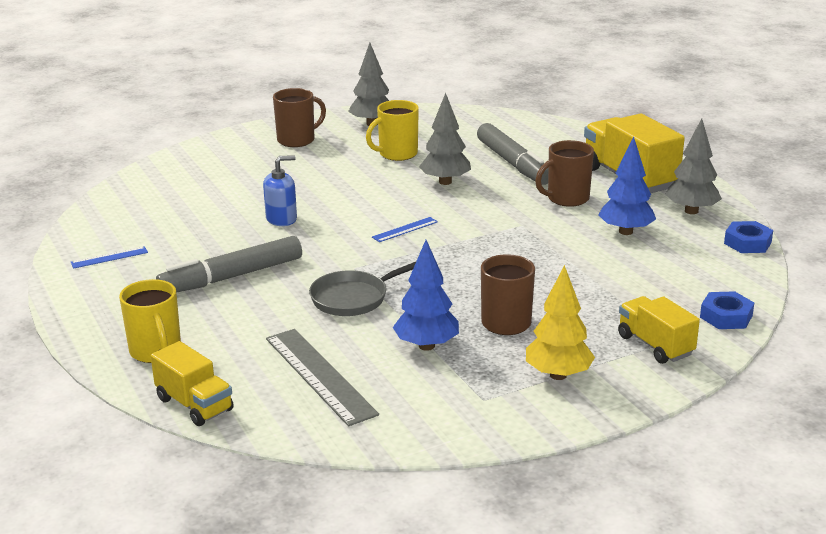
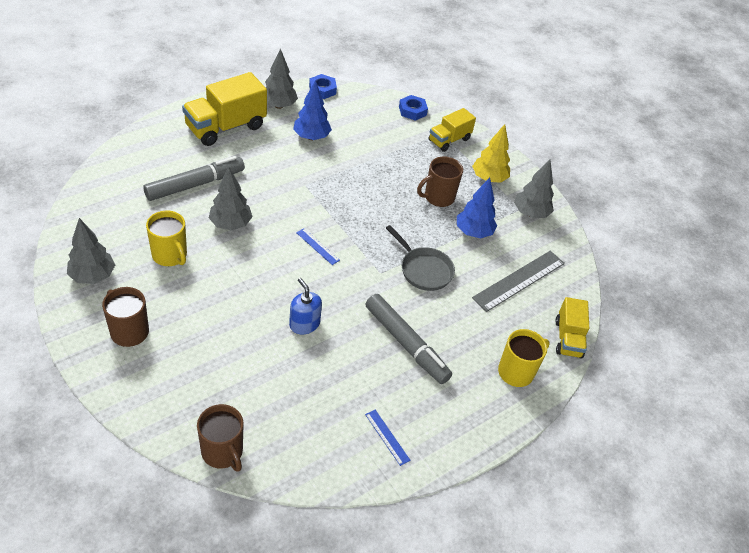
camera: 105 degrees left, 20 degrees up
yellow truck [151,341,234,426] -> yellow truck turned 150 degrees clockwise [555,297,589,359]
brown mug [535,140,594,207] -> brown mug moved to [197,404,244,472]
none -> grey tree [514,160,554,218]

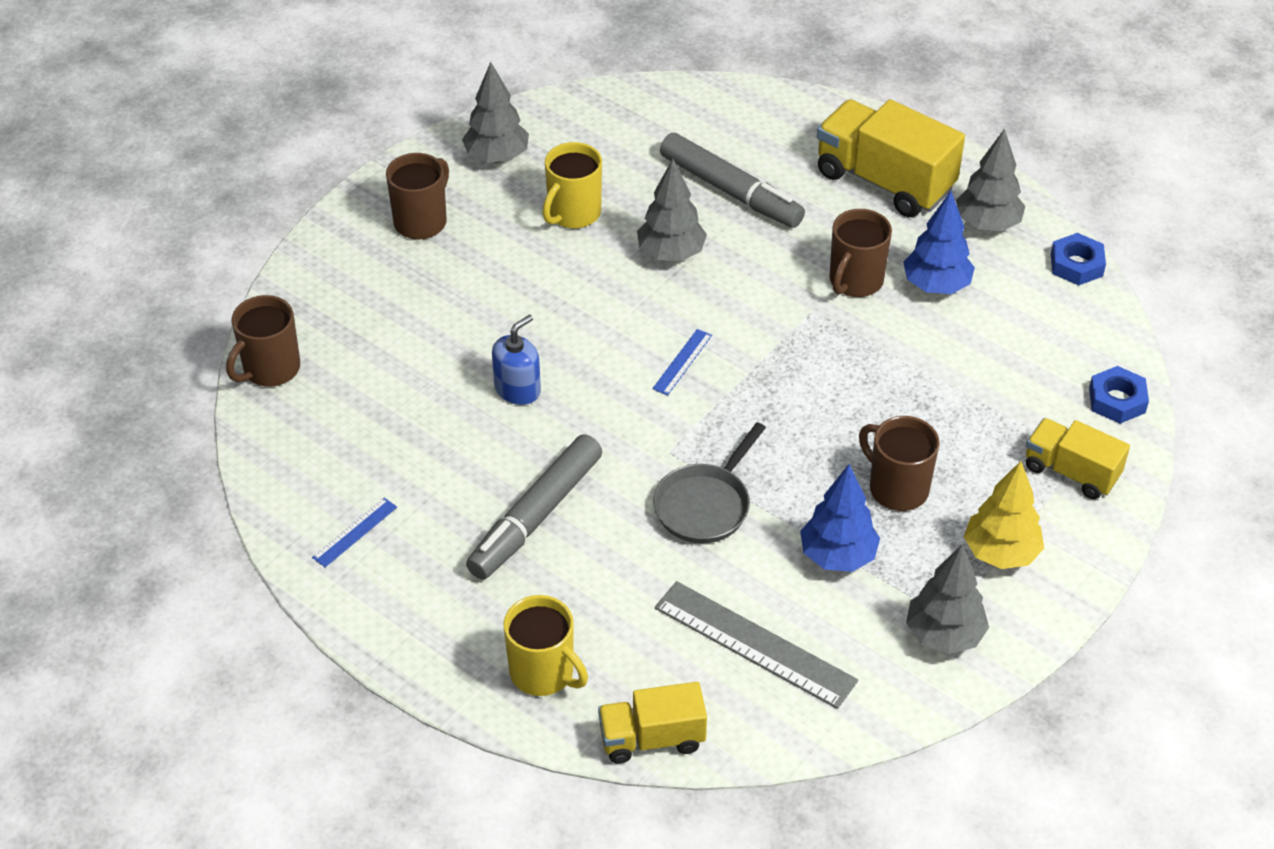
camera: 80 degrees right, 0 degrees up
none -> brown mug [830,209,892,297]

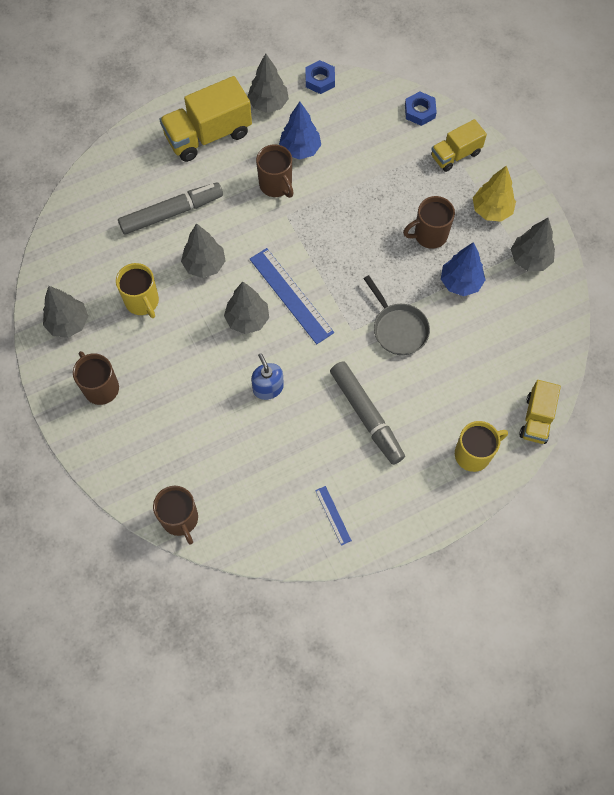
camera: 65 degrees left, 20 degrees up
blue ruler [652,329,712,396] -> blue ruler [250,248,334,344], size x2.05
grey ruler [655,581,858,709] -> none
none -> grey tree [224,282,269,334]

